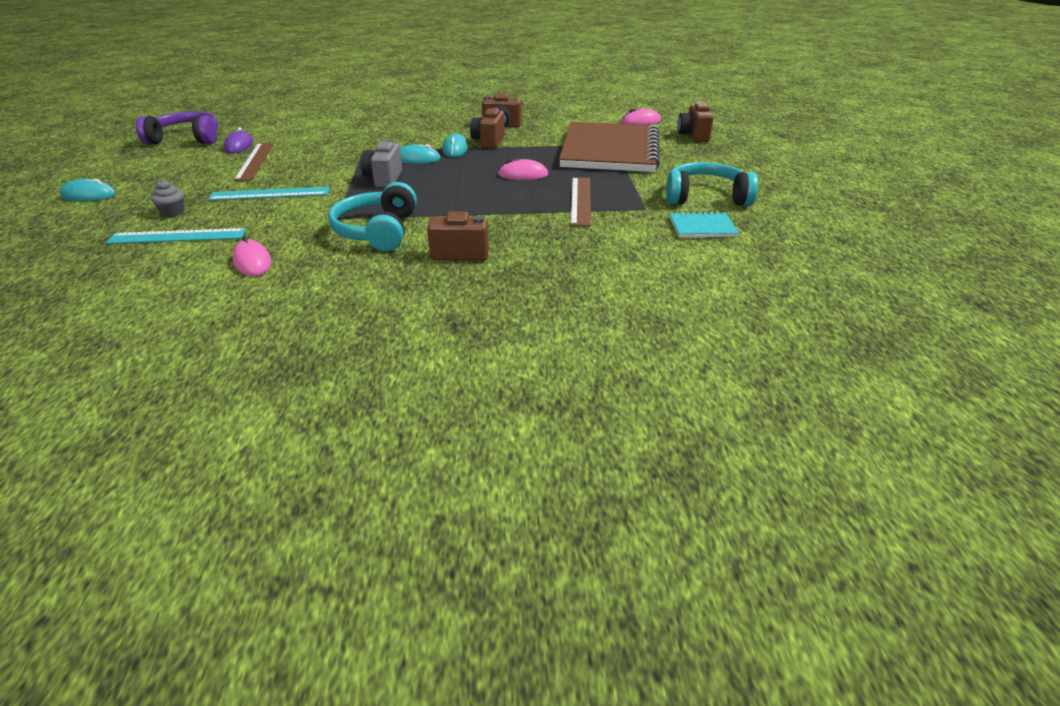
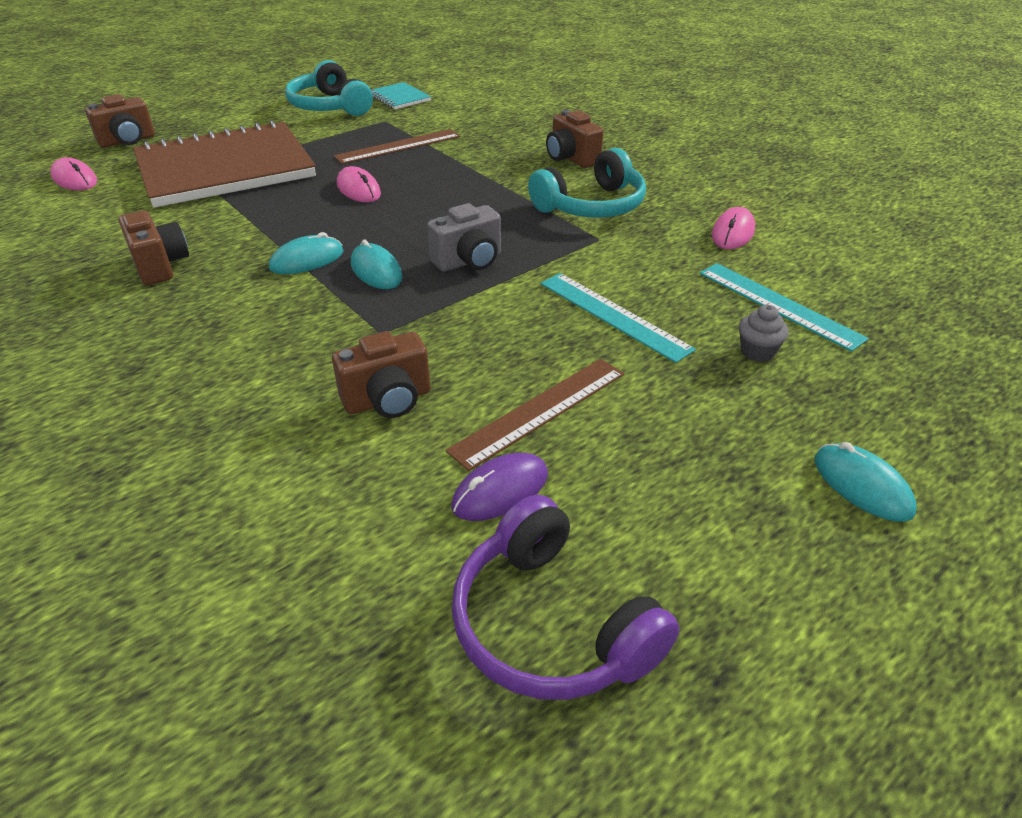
camera: 125 degrees left, 5 degrees up
brown camera [470,108,505,149] -> brown camera moved to [332,331,430,418]

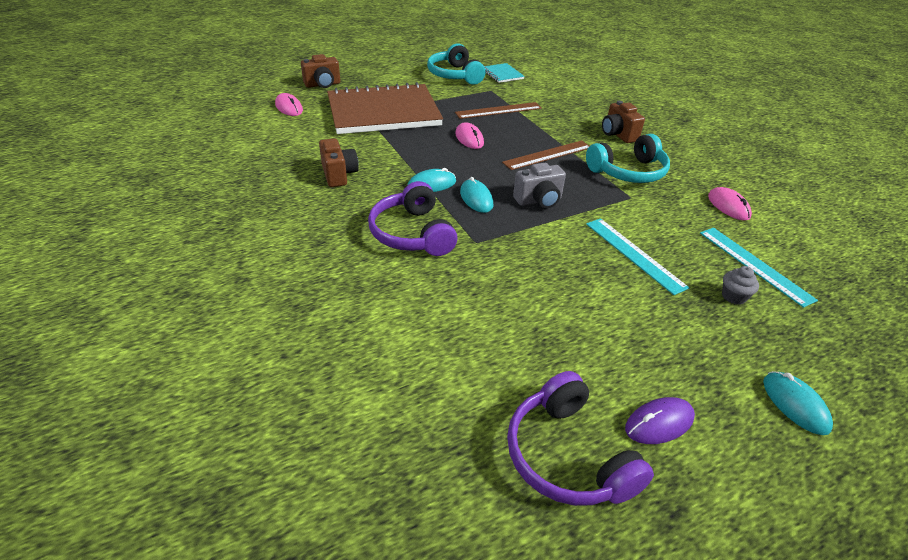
camera: 10 degrees right, 0 degrees up
brown camera [332,331,430,418] -> none
brown ruler [446,359,624,471] -> brown ruler moved to [502,140,589,170]
purple mouse [451,453,548,521] -> purple mouse moved to [625,397,695,444]
pink mouse [712,207,755,249] -> pink mouse turned 60 degrees counterclockwise [708,187,752,221]
none -> purple headphones [368,181,457,256]

